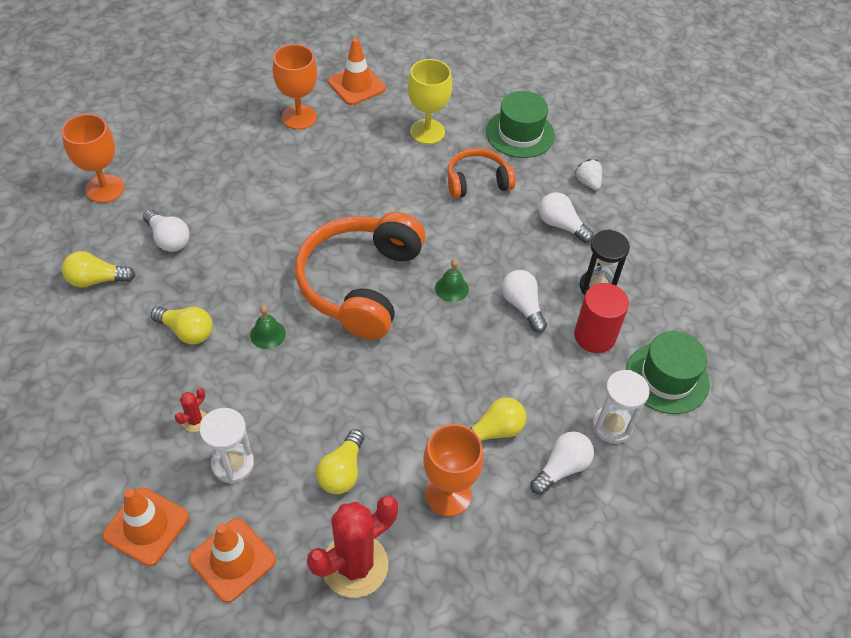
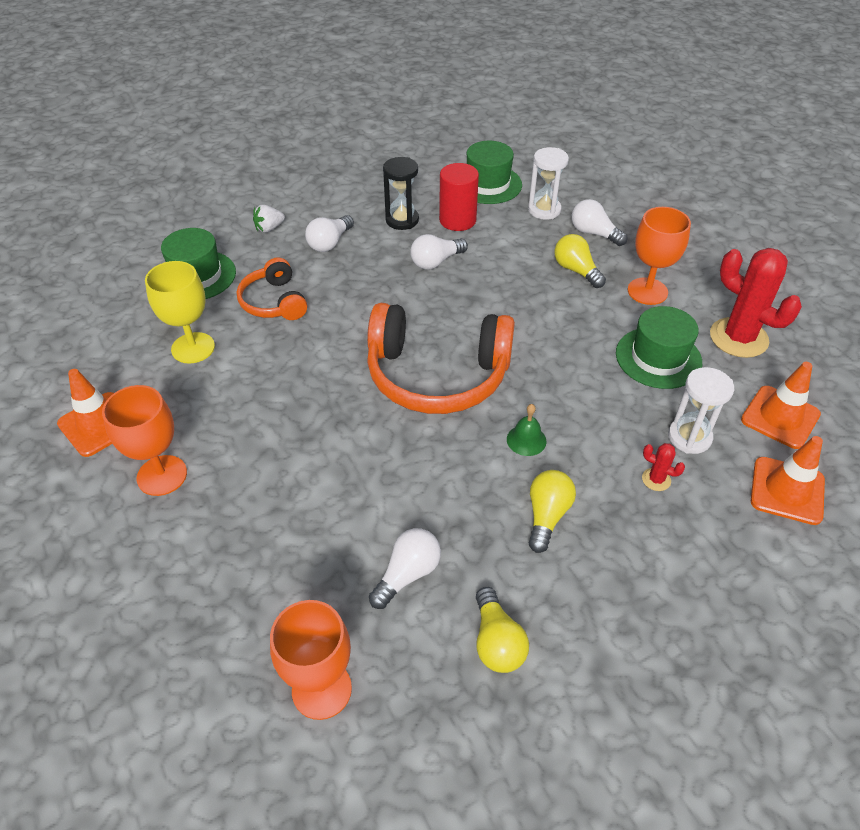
camera: 95 degrees left, 5 degrees down
yellow light bulb [316,429,364,494] -> green hat [616,306,702,389]
green bell [435,259,469,302] -> none

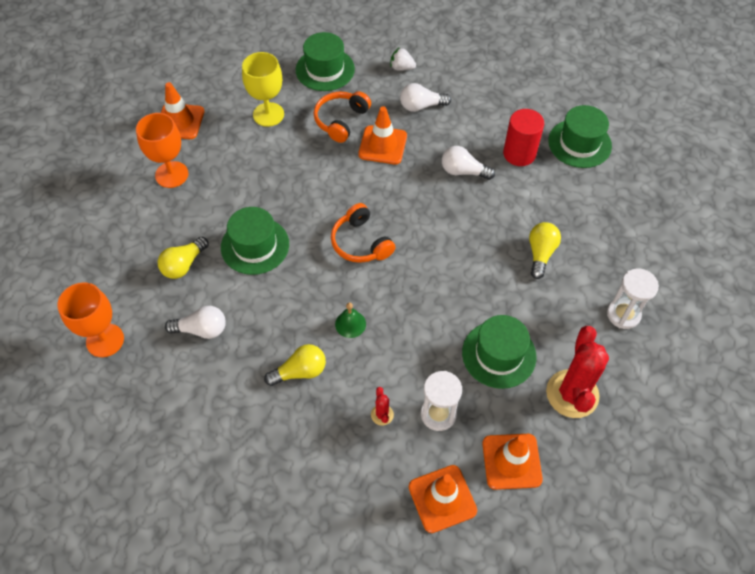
camera: 50 degrees right, 10 degrees up
orange headphones [367,303,515,414] -> orange headphones [331,203,395,263], size x0.54
black hourglass [383,157,419,230] -> none
yellow light bulb [476,587,529,673] -> yellow light bulb moved to [158,237,209,279]
white hourglass [528,147,569,220] -> white hourglass moved to [607,269,659,329]
white light bulb [572,199,627,246] -> none
orange goblet [628,207,691,305] -> none
none -> green hat [221,207,289,275]
none -> orange traffic cone [358,106,407,164]

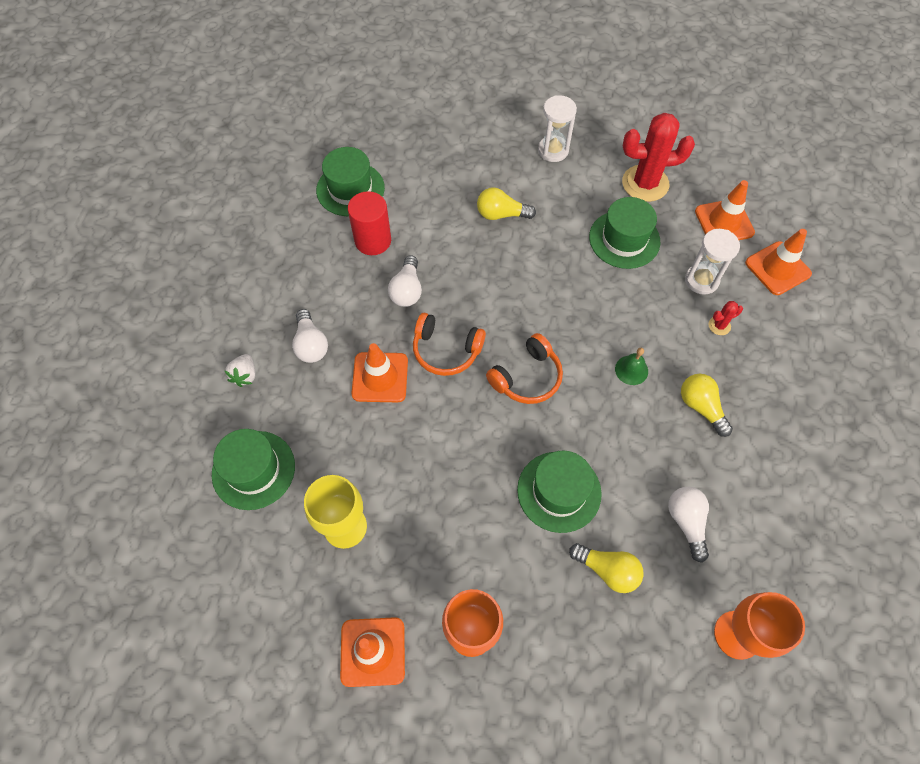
camera: 100 degrees left, 5 degrees up
orange headphones [314,91,371,143] -> orange headphones moved to [413,313,486,376]

